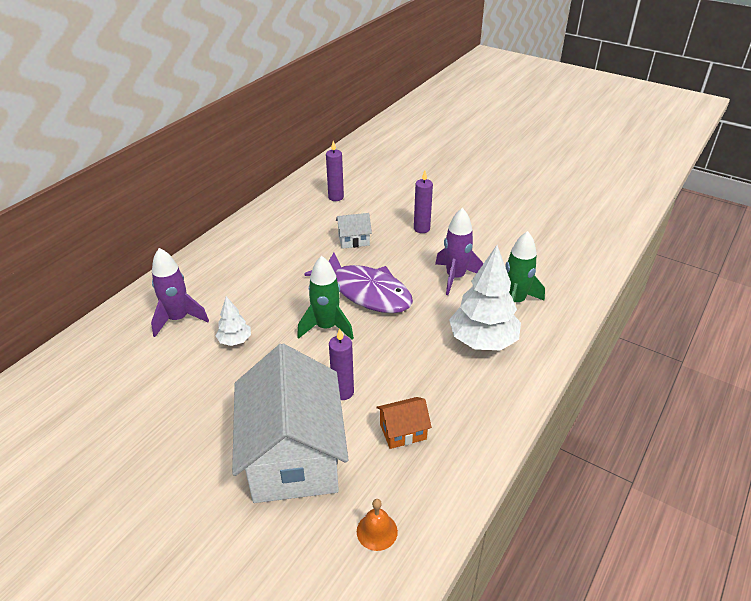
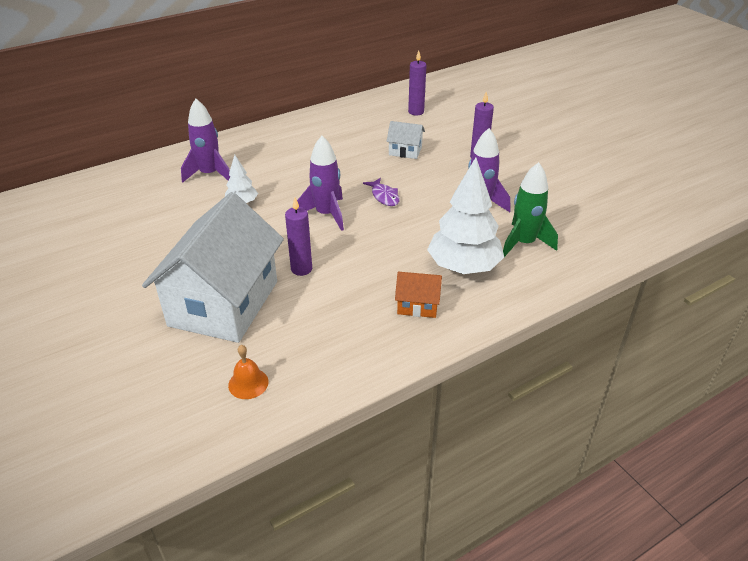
camera: 25 degrees right, 0 degrees up
green rocket [297,256,354,340] -> purple rocket [297,136,344,231]
purple fish [304,253,413,313] -> purple fish [363,178,400,206], size x0.43
orange house [376,397,432,449] -> orange house moved to [395,272,442,318]

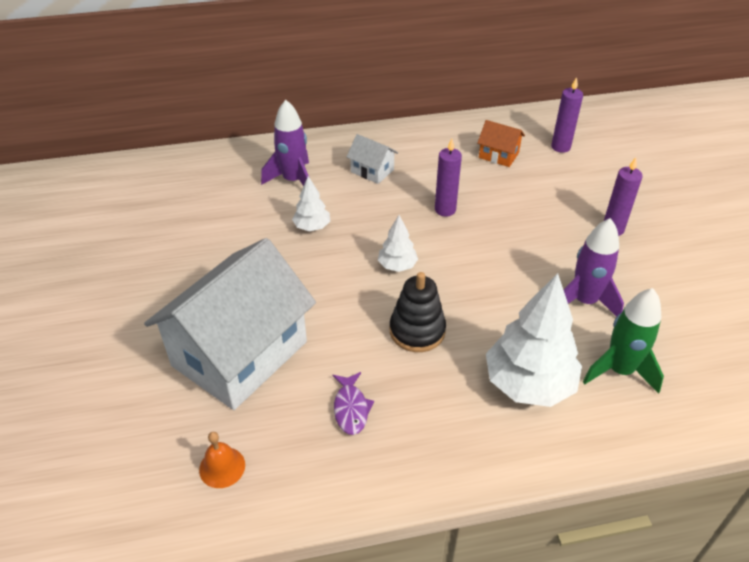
camera: 20 degrees right, 5 degrees up
purple candle [285,198,312,276] -> purple candle moved to [435,138,462,217]
purple rocket [297,136,344,231] -> white tree [378,215,418,272]
purple fish [363,178,400,206] -> purple fish moved to [333,372,374,435]
white house [386,121,425,159] -> white house moved to [347,134,398,184]
orange house [395,272,442,318] -> orange house moved to [477,120,525,167]
none -> black stacking toy [390,272,446,352]

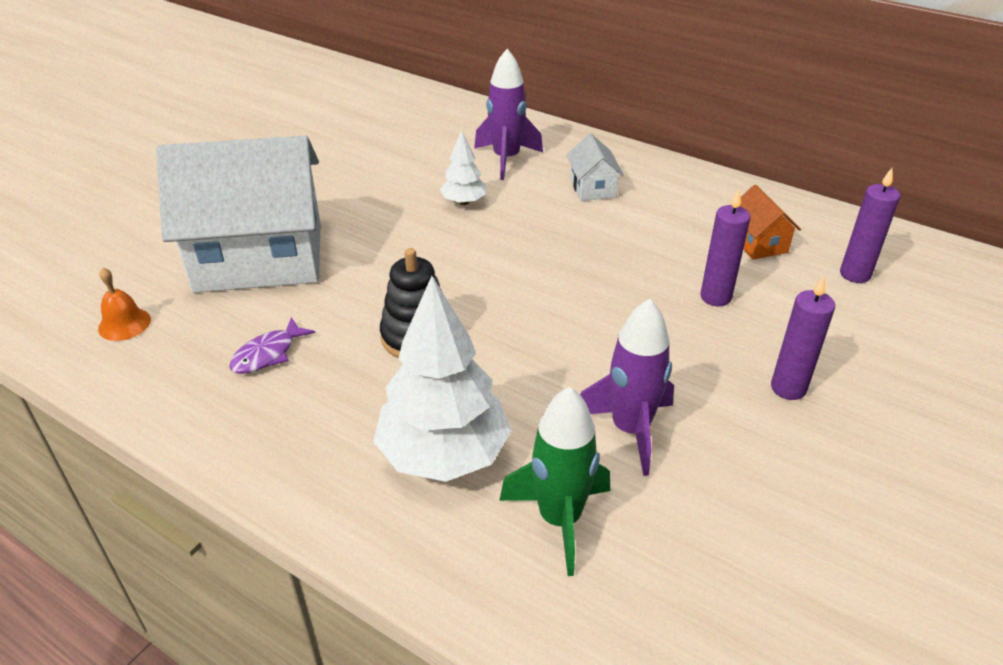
camera: 45 degrees right, 5 degrees down
white tree [378,215,418,272] -> none
purple candle [435,138,462,217] -> purple candle moved to [700,189,750,306]

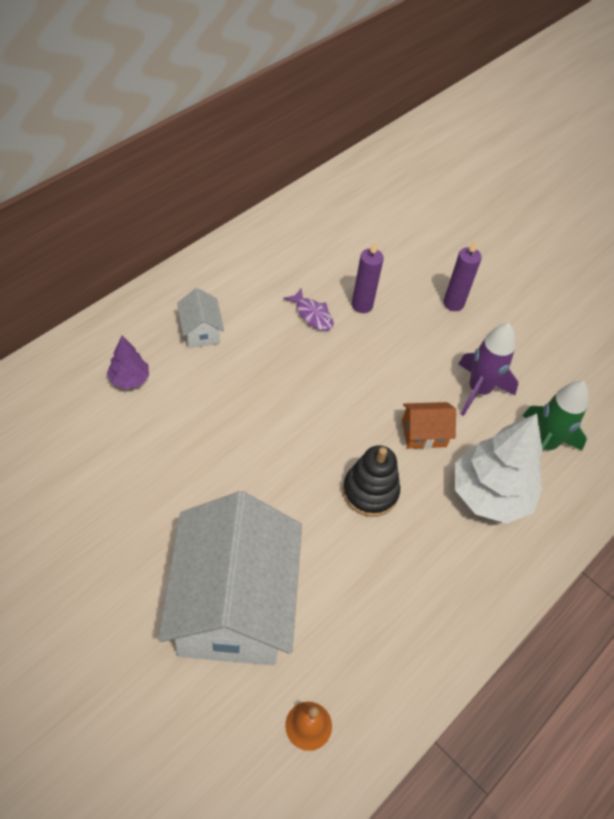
camera: 85 degrees left, 15 degrees up
purple fish [229,317,315,374] -> purple fish moved to [283,288,334,331]
white tree [440,130,486,205] -> none
purple rocket [474,49,543,180] -> purple tree [107,336,149,389]
white house [566,133,624,201] -> white house turned 75 degrees clockwise [177,288,224,348]
orange house [740,185,801,260] -> orange house moved to [402,402,456,449]
purple candle [840,168,900,283] -> none

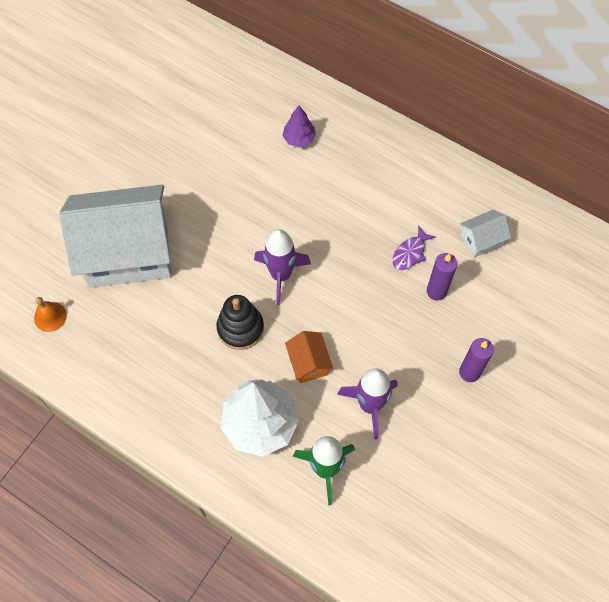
camera: 85 degrees right, 10 degrees up
white house [177,288,224,348] -> white house moved to [460,210,511,257]
none -> purple rocket [254,229,311,305]

